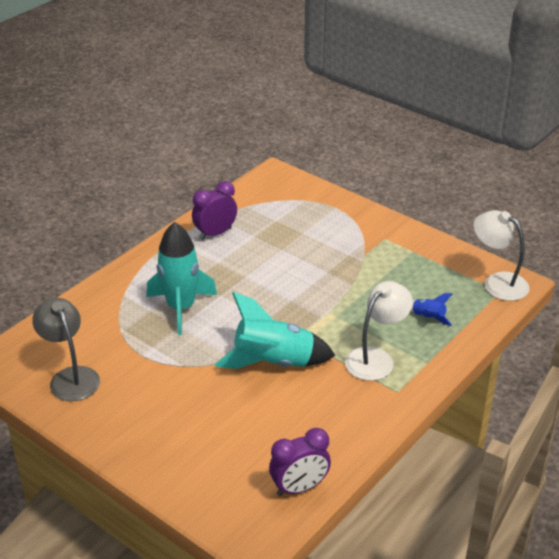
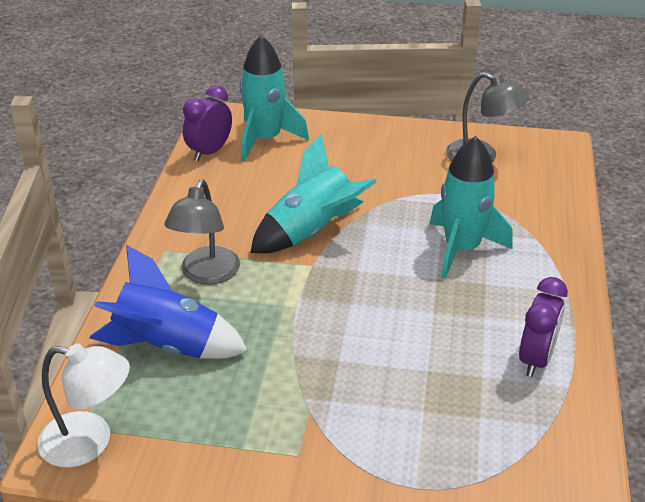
camera: 150 degrees right, 0 degrees up
white lamp [345,281,413,381] -> grey lamp [165,180,240,285]
blue rocket [411,293,453,326] -> blue rocket [90,245,248,359], size x2.20
none -> turquoise rocket [240,35,309,162]

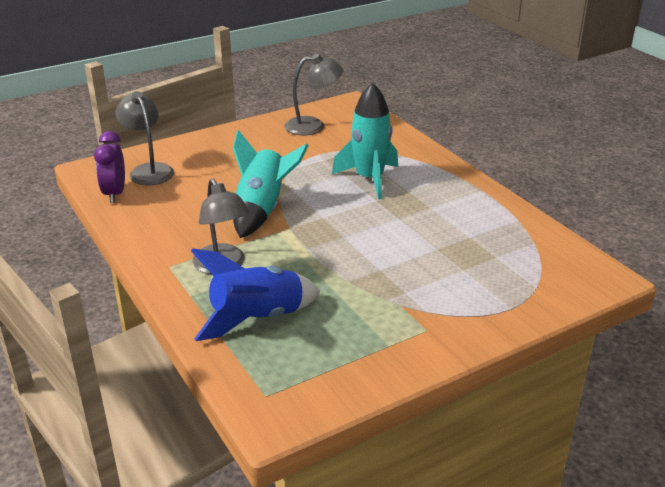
camera: 40 degrees left, 5 degrees down
white lamp [37,343,130,468] -> none
turquoise rocket [240,35,309,162] -> grey lamp [115,91,174,186]
purple clock [519,277,568,377] -> none

